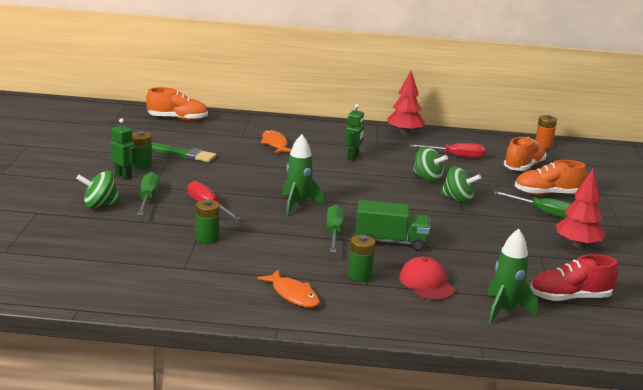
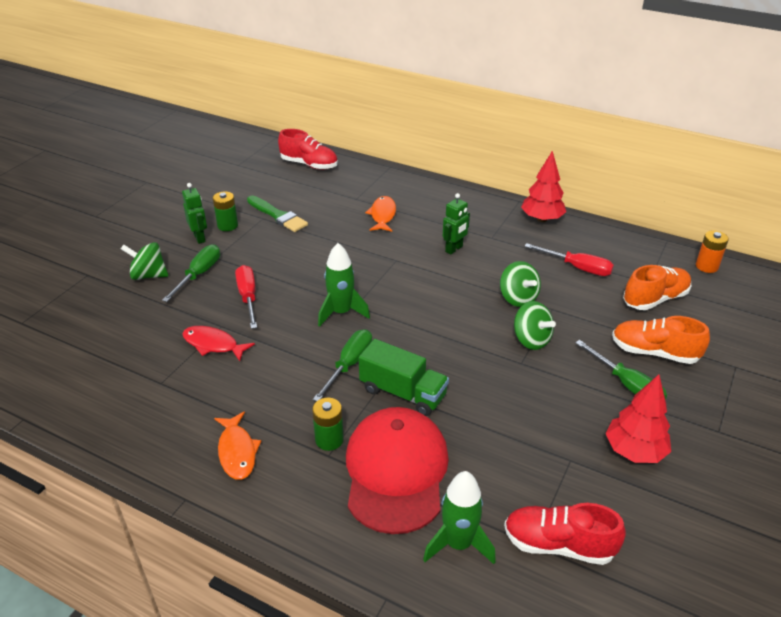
camera: 25 degrees right, 15 degrees up
orange shoe [146,87,208,121] -> red shoe [278,129,338,170]
green battery [196,199,219,244] -> red fish [182,326,255,361]
red cap [399,257,455,300] -> red cap [346,407,449,534], size x1.81

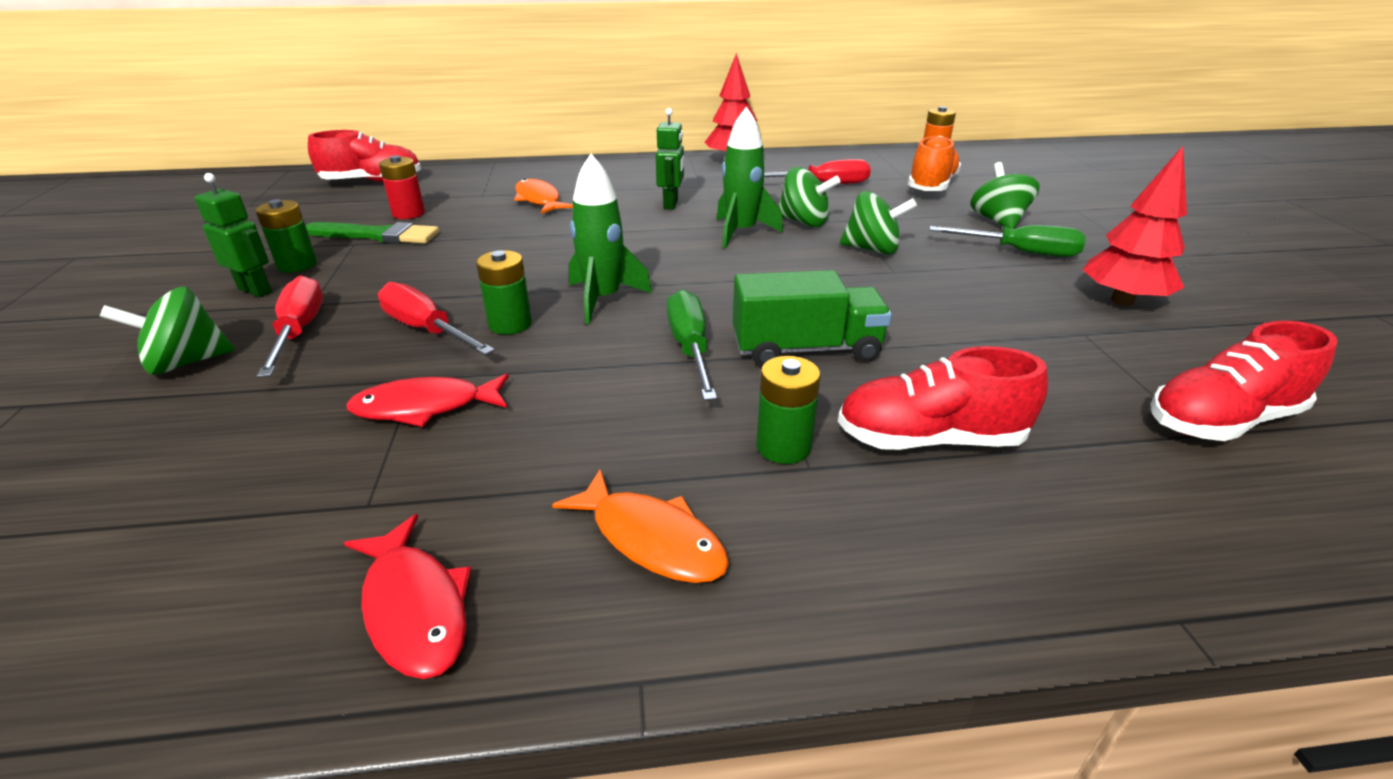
camera: 35 degrees left, 5 degrees down
green screwdriver [162,244,220,302] -> red screwdriver [257,275,323,377]
red cap [346,407,449,534] -> red shoe [838,346,1048,450]
green rocket [423,471,496,564] -> green rocket moved to [717,106,783,248]
orange shoe [612,316,710,364] -> green spinning top [971,162,1040,229]
none -> red fish [344,514,471,679]
none -> red battery [379,155,425,219]
none -> green battery [476,250,532,335]

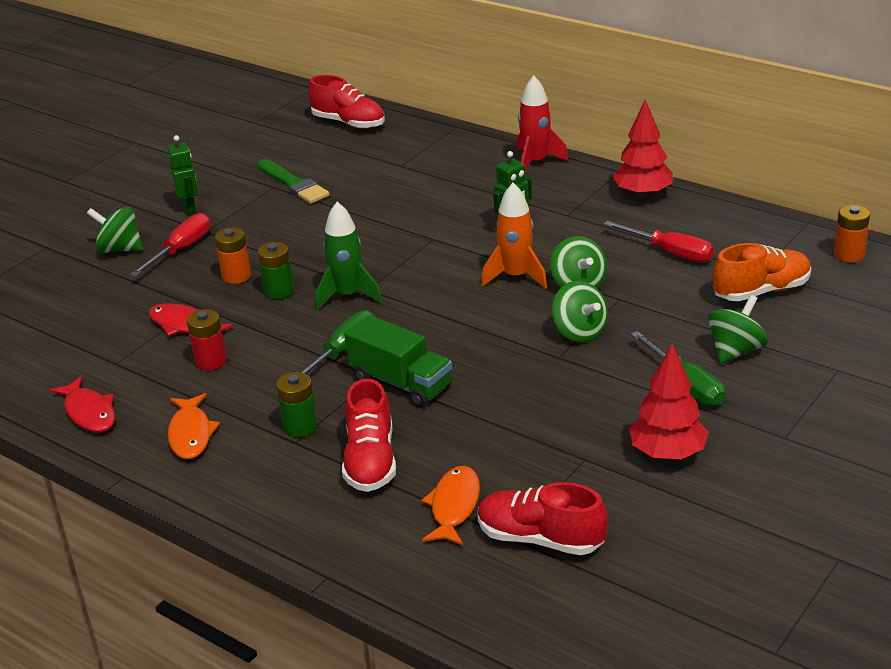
camera: 45 degrees right, 0 degrees up
green battery [256,199,317,273] -> none
red fish [344,514,471,679] -> red fish turned 45 degrees counterclockwise [49,376,115,432]
red screwdriver [378,282,495,355] -> orange battery [215,228,251,284]
red battery [379,155,425,219] -> red battery moved to [187,309,227,370]
orange fish [514,179,573,214] -> orange fish moved to [422,466,480,545]
green rocket [717,106,783,248] -> orange rocket [481,183,547,289]
red shoe [838,346,1048,450] -> red shoe turned 135 degrees counterclockwise [342,379,396,492]
none -> red rocket [517,75,569,172]

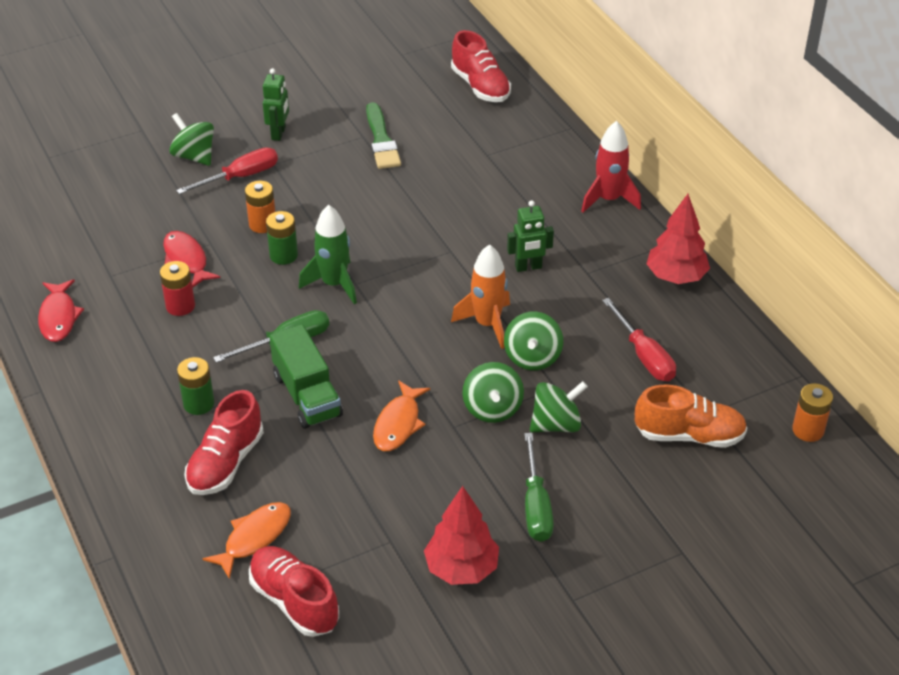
camera: 25 degrees right, 10 degrees up
orange fish [168,393,220,459] -> orange fish moved to [373,380,430,451]
green spinning top [708,295,768,364] -> green spinning top moved to [530,381,588,432]

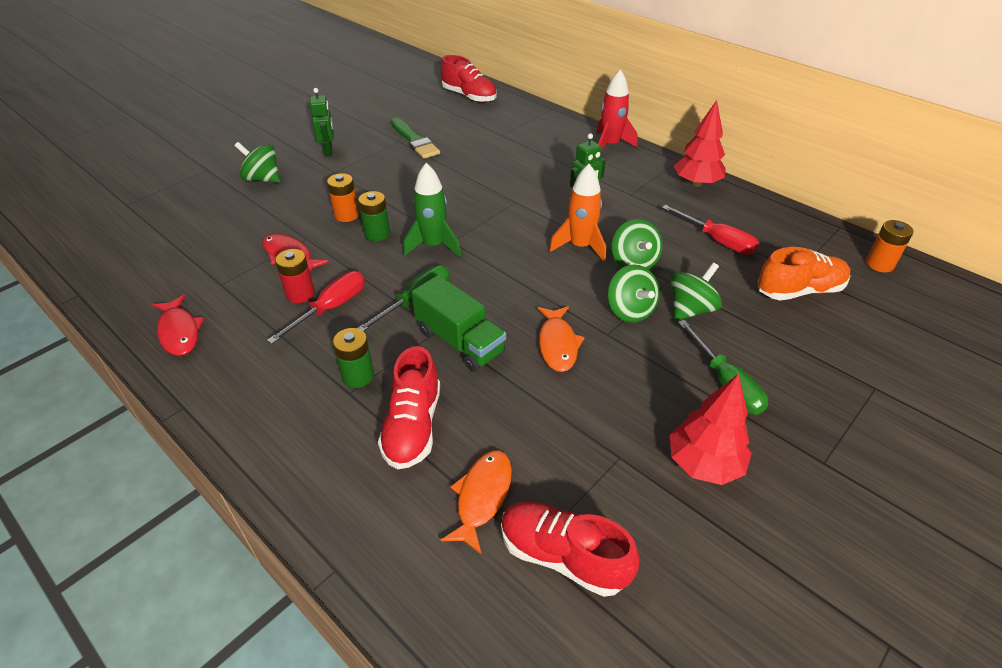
camera: 20 degrees left, 0 degrees up
red screwdriver [176,147,278,194] -> red screwdriver moved to [267,271,365,344]

